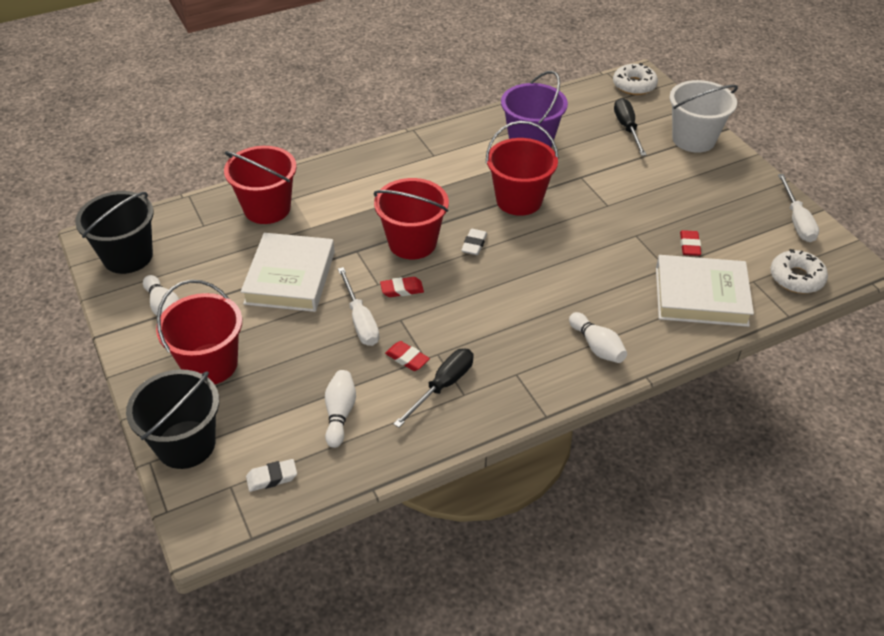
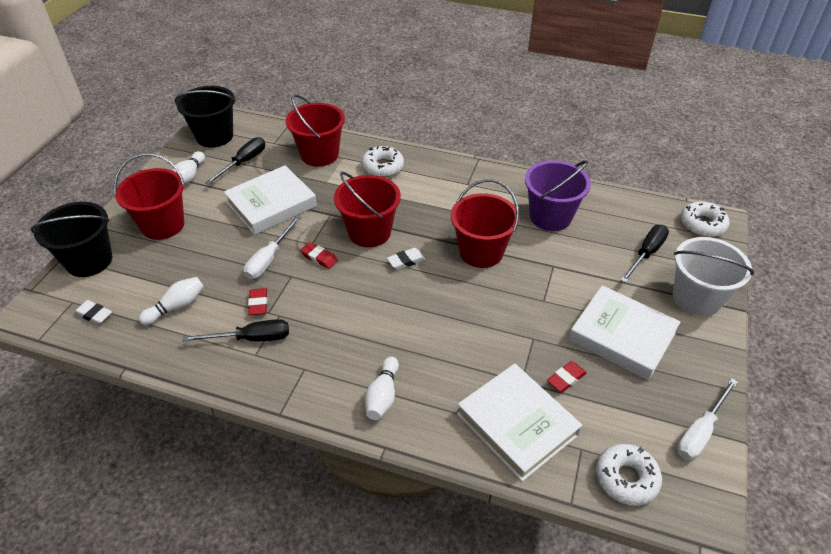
camera: 45 degrees right, 0 degrees up
none -> black screwdriver [205,137,265,185]
none -> white donut [361,146,404,177]
none -> white book [568,285,680,380]

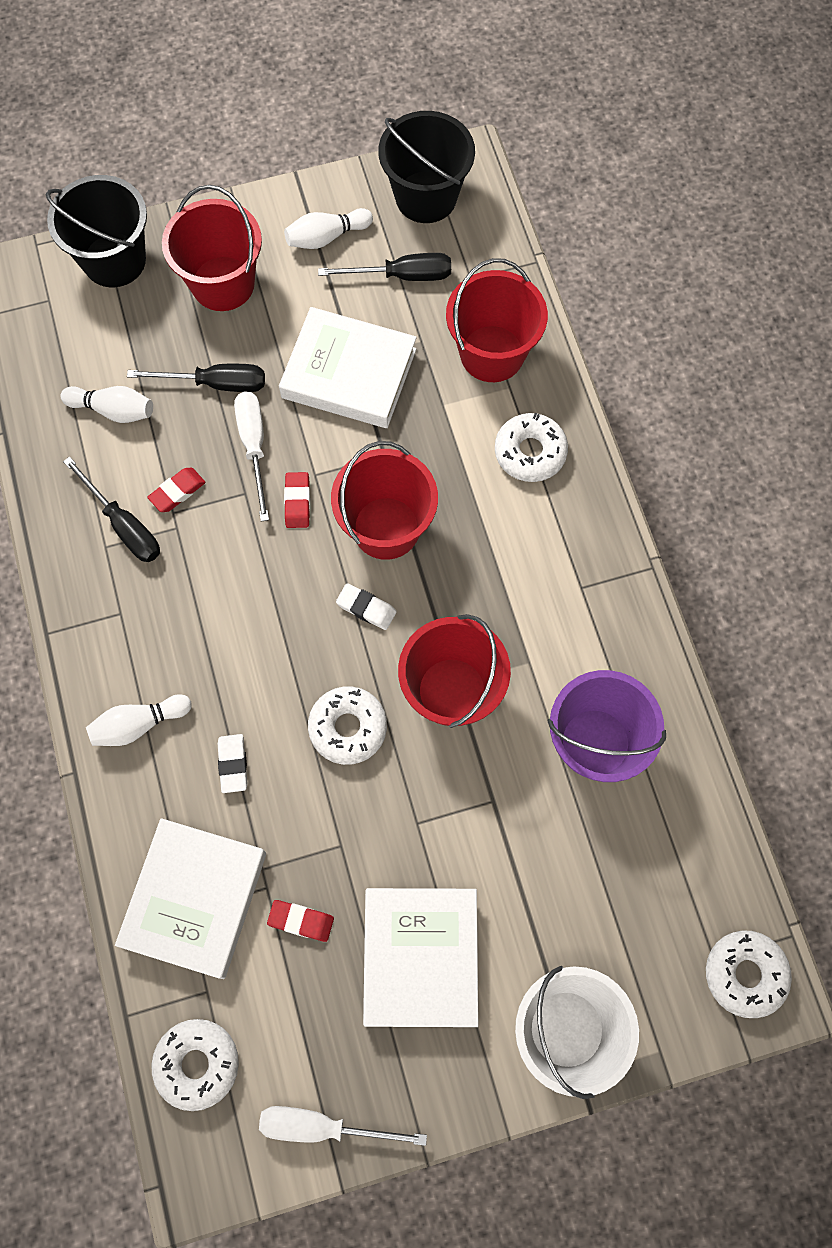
camera: 55 degrees right, 25 degrees up
white eraser [74,300,112,325] -> white eraser moved to [218,734,247,793]
white screwdriver [244,216,301,279] -> white screwdriver turned 90 degrees clockwise [234,391,269,522]
black screwdriver [621,225,669,283] -> black screwdriver moved to [127,364,265,392]
none -> white donut [308,686,387,765]

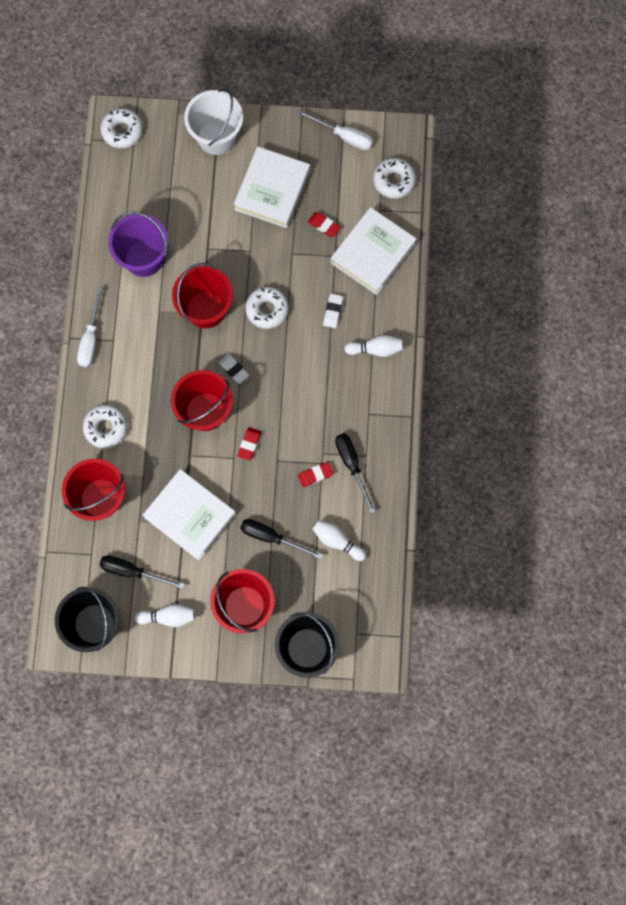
camera: 160 degrees left, 5 degrees up
white screwdriver [234,391,269,522] -> white screwdriver moved to [77,287,103,367]

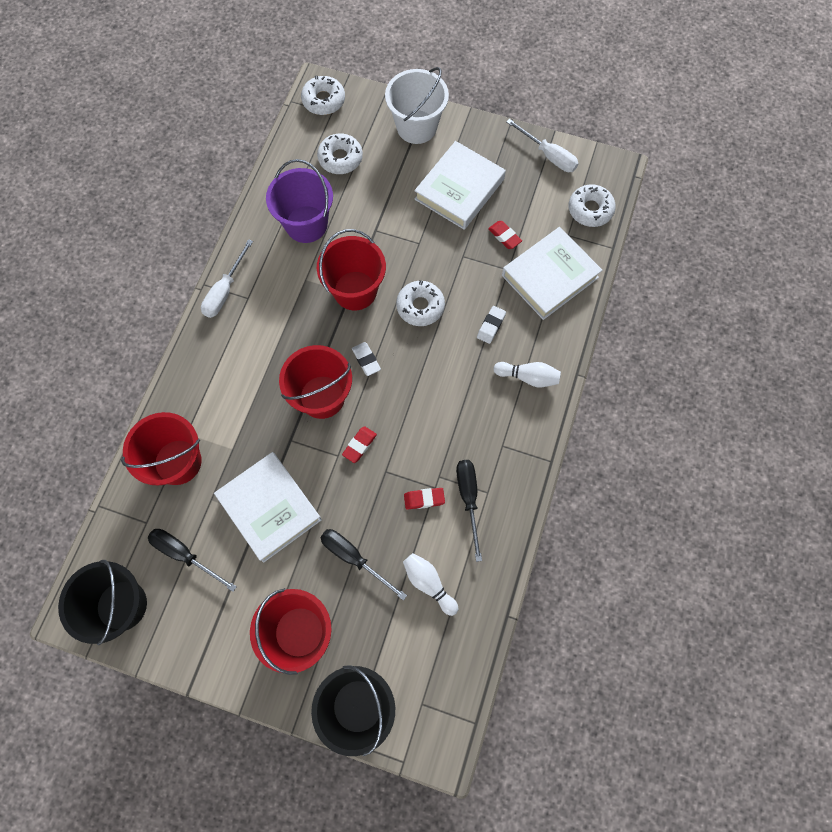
camera: 15 degrees right, 5 degrees down
white donut [83,405,127,448] -> white donut moved to [317,134,363,174]
white bowling pin [135,604,196,627] -> none

